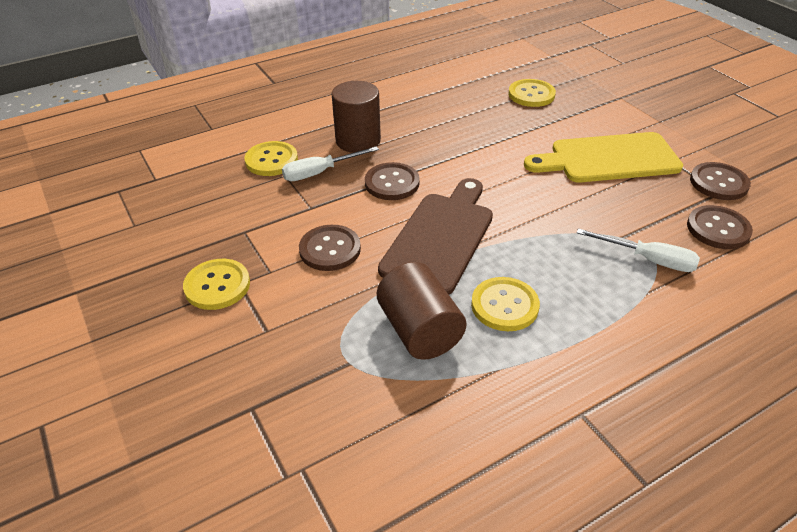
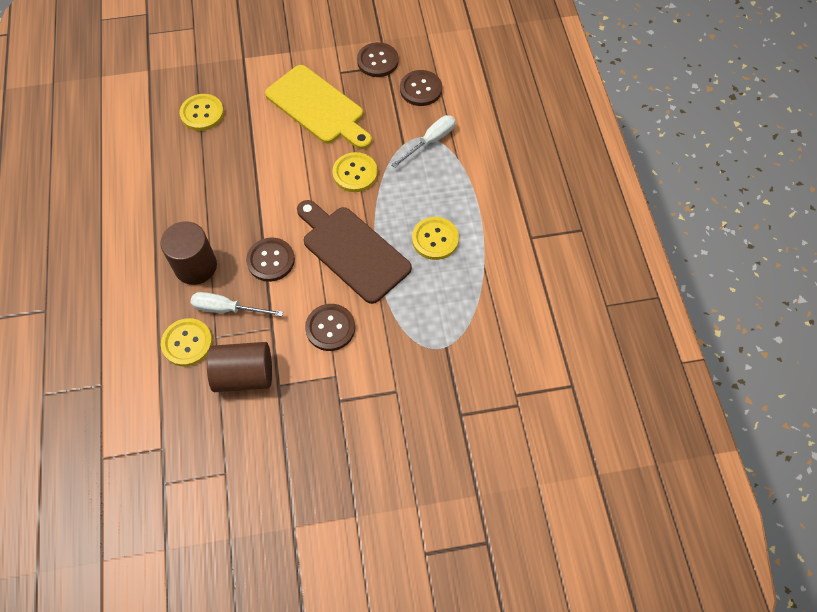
camera: 70 degrees left, 20 degrees up
yellow button [183,259,250,310] -> yellow button moved to [332,152,378,192]
white screwdriver [282,146,379,181] -> white screwdriver turned 105 degrees clockwise [190,292,283,317]
brown cylinder [377,262,467,360] -> brown cylinder moved to [207,342,272,392]
yellow cutting board [524,132,683,183] -> yellow cutting board turned 60 degrees counterclockwise [265,65,372,149]

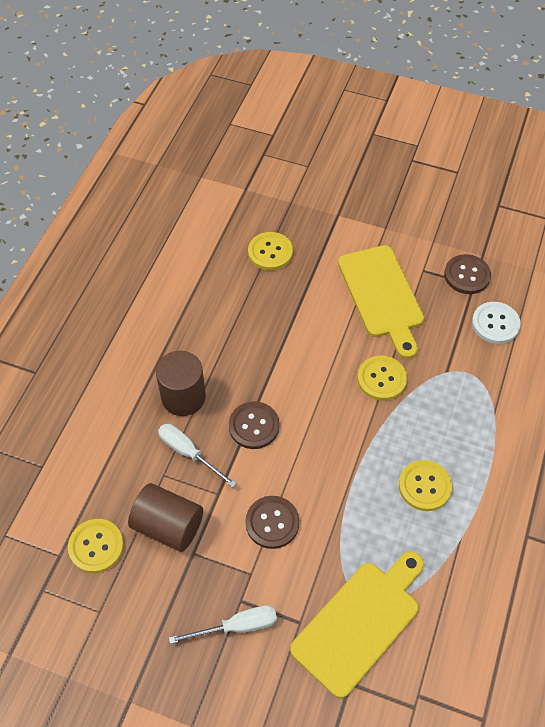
camera: 30 degrees right, 5 degrees down
yellow button [161,318,213,367] -> yellow button moved to [68,519,124,573]
brown cutting board [297,200,412,304] -> none
white screwdriver [391,115,455,168] -> white screwdriver moved to [169,605,277,644]
brown button [400,70,442,106] -> white button [472,302,521,344]
none -> yellow cutting board [290,551,424,698]

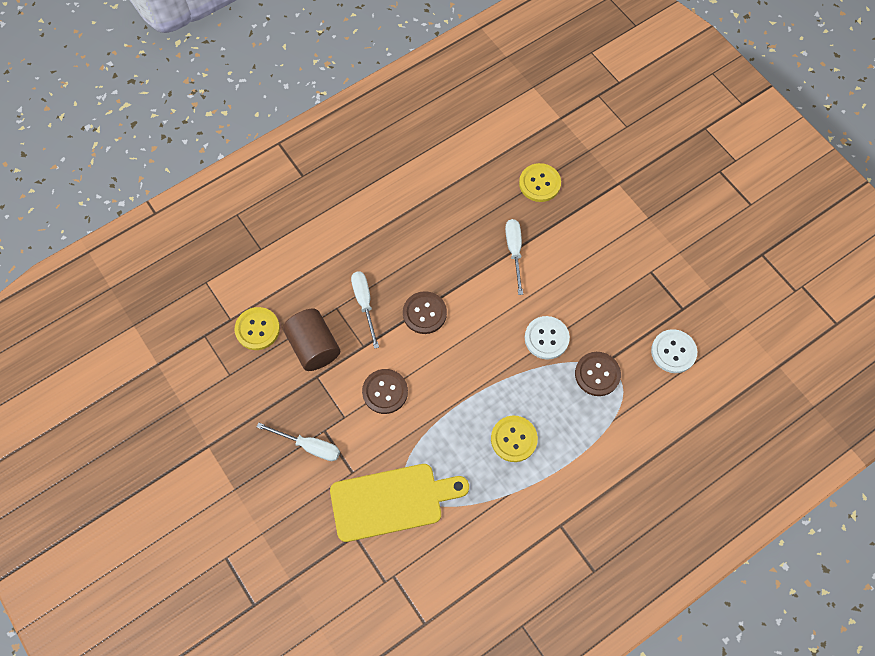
camera: 35 degrees right, 10 degrees up
brown cylinder [156,351,206,416] -> none
yellow cutting board [338,245,424,359] -> none
yellow button [357,356,407,401] -> white button [525,316,570,360]
brown button [444,254,491,294] -> brown button moved to [575,352,621,396]
none -> white screwdriver [505,219,523,295]

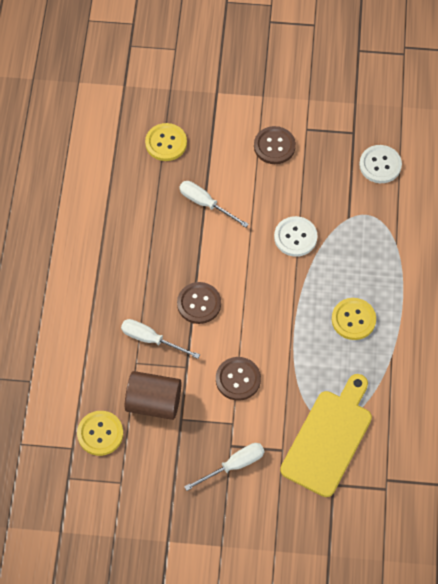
camera: 50 degrees left, 5 degrees down
brown button [575,352,621,396] -> brown button moved to [254,126,296,164]

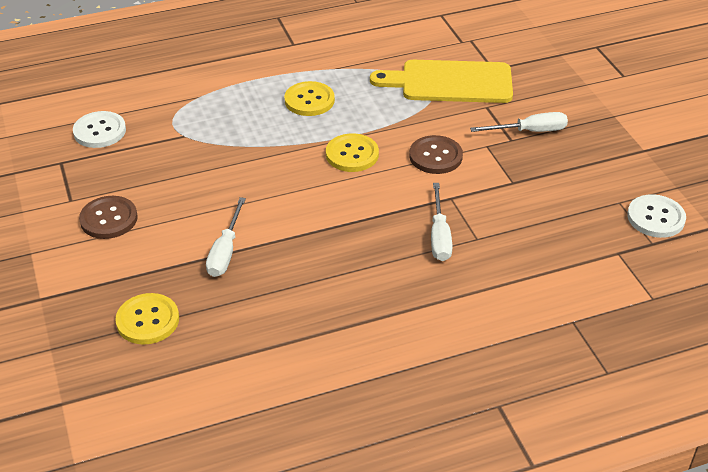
camera: 115 degrees left, 20 degrees down
yellow button [77,411,123,456] -> yellow button moved to [326,134,379,172]
brown cylinder [125,371,182,420] -> none
brown button [177,282,221,324] -> none
white screwdriver [184,443,264,491] -> white screwdriver turned 135 degrees clockwise [470,112,568,132]
white button [274,216,318,257] -> white button moved to [627,194,686,238]

